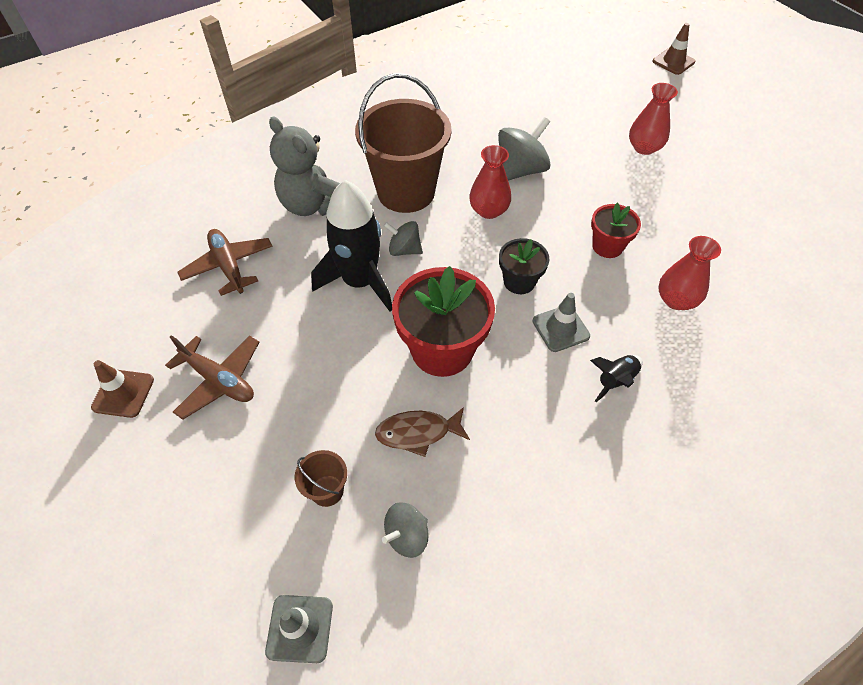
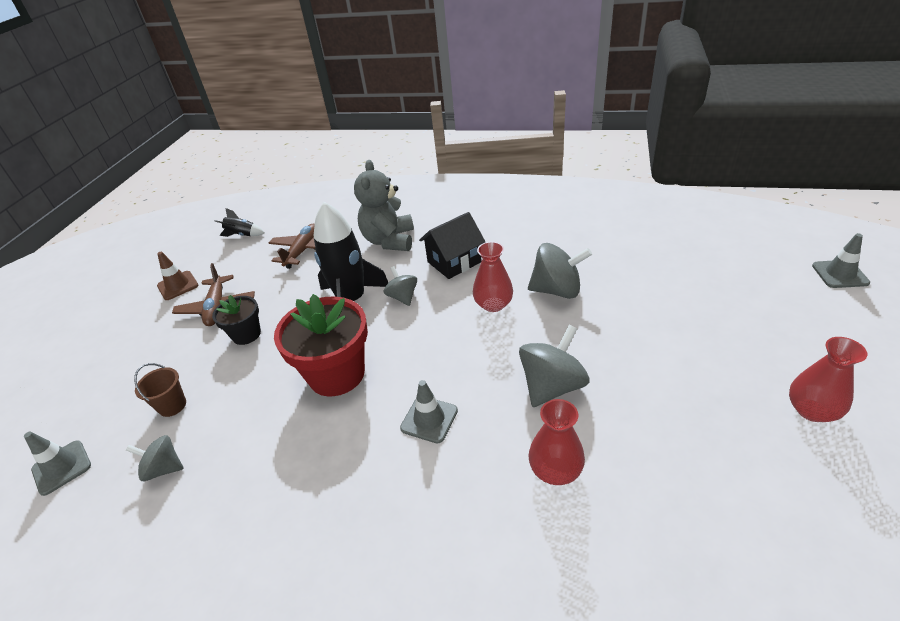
camera: 50 degrees right, 15 degrees down
brown bucket [355,73,452,213] -> black house [419,212,486,279]
brown fish [375,407,470,457] -> none
black flower pot [499,238,549,294] -> black flower pot moved to [212,295,261,345]
black rocket [590,355,643,402] -> black rocket moved to [214,208,264,237]
red flower pot [591,203,641,258] -> grey spinning top [519,325,590,407]
red vase [629,83,678,155] -> red vase moved to [789,337,867,422]
brown traffic cone [653,23,695,75] -> grey traffic cone [812,233,870,288]

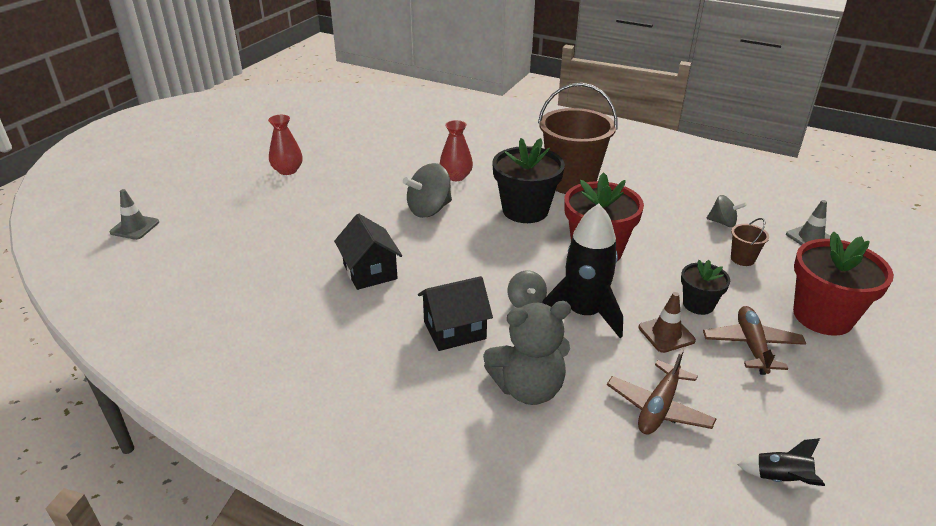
camera: 170 degrees left, 5 degrees down
brown traffic cone [157,252,198,300] -> brown traffic cone moved to [639,292,696,353]
grey teddy bear [354,160,414,251] -> grey teddy bear turned 60 degrees clockwise [483,301,571,405]
grey traffic cone [400,380,458,443] -> black flower pot [492,138,565,223]
red vase [473,242,513,312] -> none
grey spinning top [528,243,592,299] -> black house [334,214,402,290]
none -> brown bucket [538,83,618,194]
none -> red flower pot [793,232,894,336]

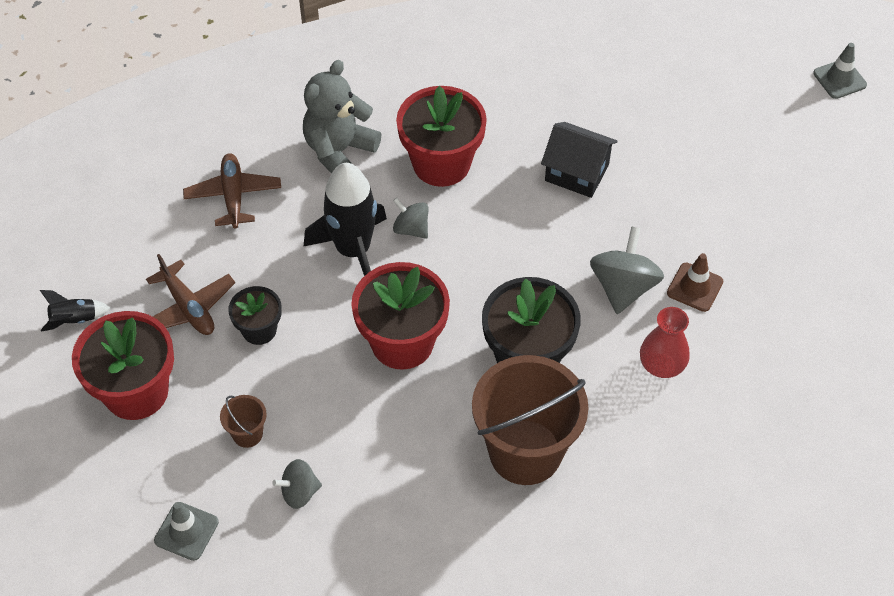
camera: 140 degrees right, 20 degrees up
red vase [268,115,303,175] -> none
black house [418,276,493,351] -> red flower pot [396,86,487,187]
brown traffic cone [639,292,696,353] -> brown traffic cone moved to [667,253,723,312]
black rocket [738,438,825,486] -> black rocket moved to [40,290,110,332]

